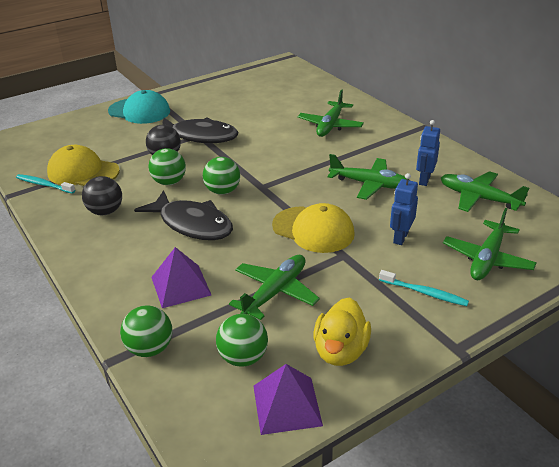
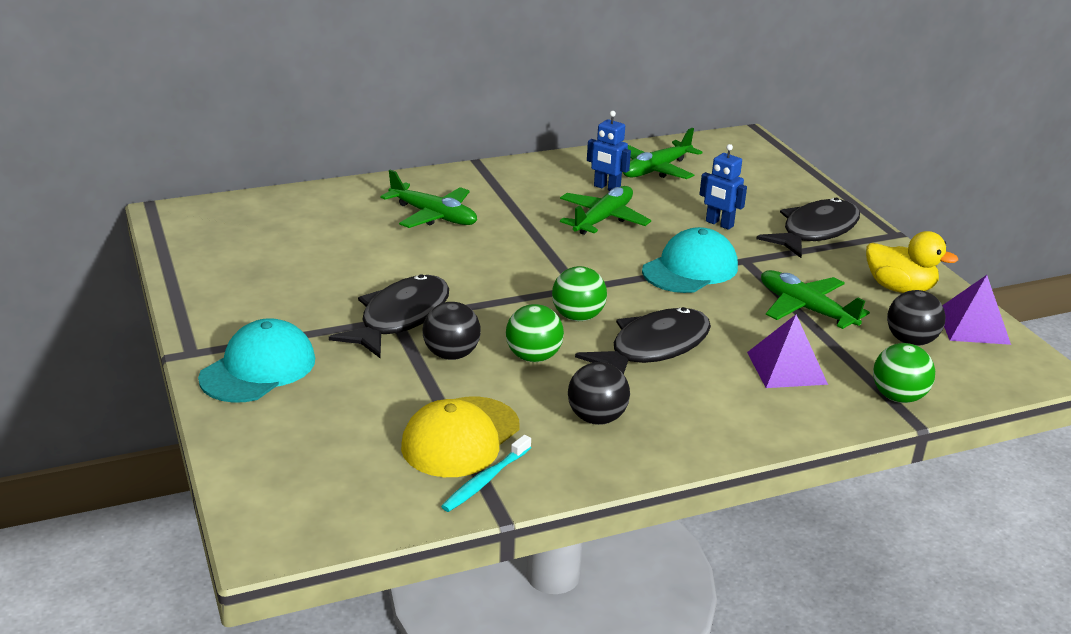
camera: 80 degrees left, 5 degrees down
green ball [216,314,268,367] -> black ball [887,290,946,346]
yellow cap [272,203,355,253] -> turquoise cap [642,227,738,293]
turquoise toothbrush [379,270,469,306] -> black fish [756,198,860,258]
green plane [443,208,537,280] -> none

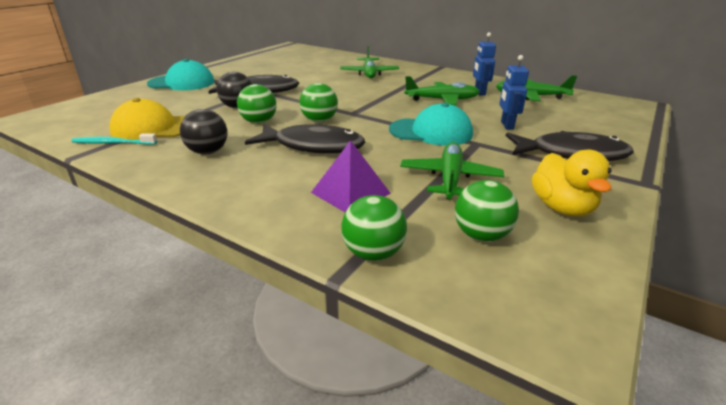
camera: 55 degrees right, 0 degrees up
black ball [887,290,946,346] -> green ball [455,180,519,242]
purple pyramid [942,275,1011,345] -> none

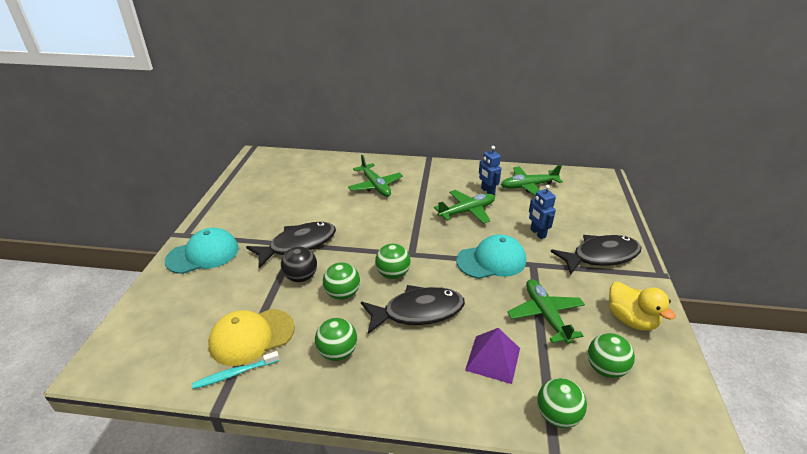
camera: 25 degrees left, 5 degrees up
black ball [180,109,227,154] -> green ball [315,318,357,361]

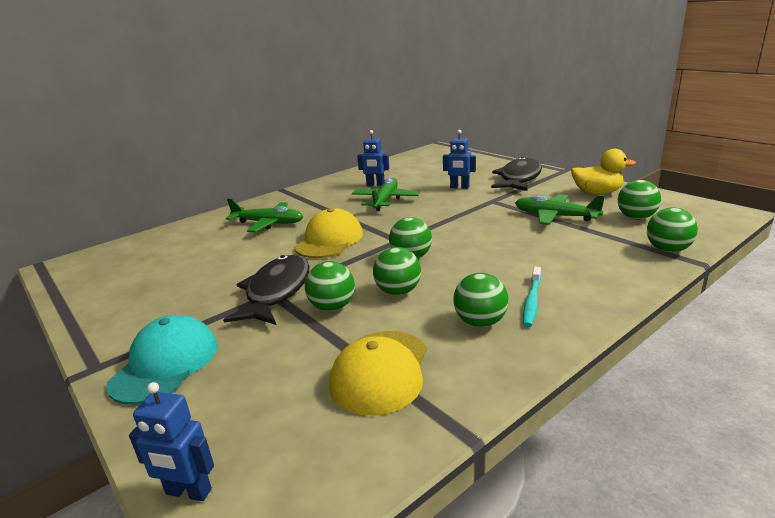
camera: 45 degrees left, 10 degrees down
turquoise toothbrush [192,351,279,389] -> turquoise toothbrush moved to [523,267,541,327]
black ball [281,246,317,282] -> green ball [305,261,355,311]
black fish [361,285,465,334] -> none
turquoise cap [456,234,526,279] -> none
purple pyramid [465,328,520,384] -> none
green plane [501,165,563,196] -> none
none -> blue robot [129,382,214,501]
none -> yellow cap [294,208,363,258]

